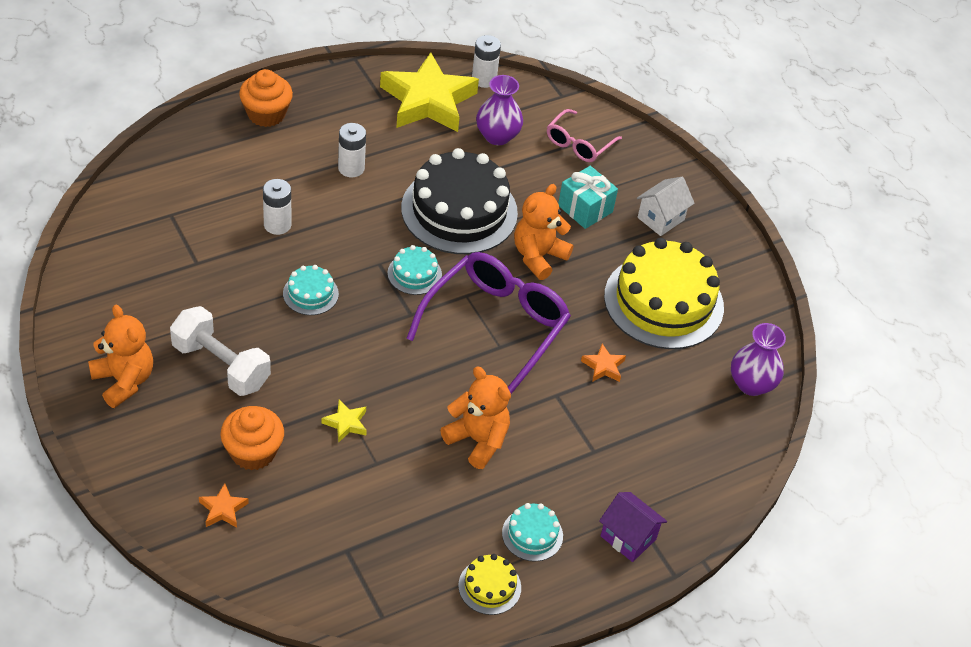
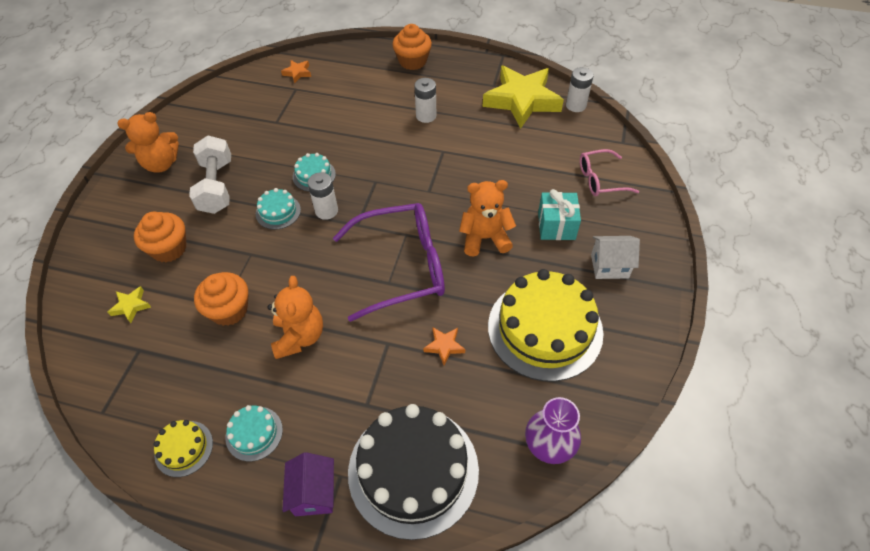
camera: 50 degrees right, 5 degrees up
orange teddy bear [88,305,153,408] -> orange teddy bear turned 60 degrees clockwise [117,112,179,173]
orange star [199,483,249,528] -> orange star moved to [281,60,311,83]
white battery [263,179,292,235] -> white battery moved to [308,172,338,220]
yellow star [321,400,367,443] -> yellow star moved to [108,286,151,323]
turquoise cake [388,245,442,295] -> turquoise cake moved to [256,188,301,230]
black cake [401,148,518,254] -> black cake moved to [348,404,479,540]
purple vase [476,75,523,145] -> none
none -> orange cupcake [194,272,248,326]

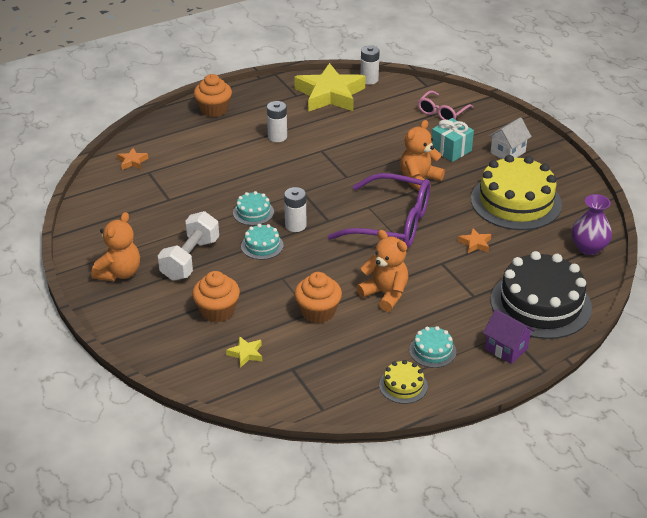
camera: 45 degrees left, 15 degrees down
white dumbbell [189,136,231,214] -> white dumbbell turned 75 degrees clockwise [158,211,219,281]
purple glasses [333,203,445,322] -> purple glasses turned 75 degrees clockwise [328,173,430,248]

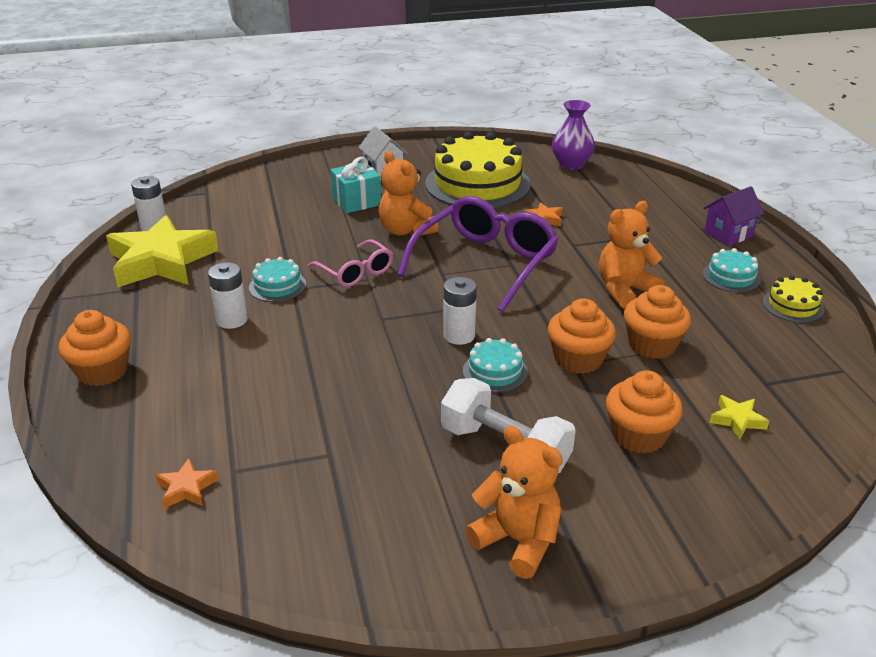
camera: 75 degrees left, 5 degrees down
turquoise cake [233,191,274,226] -> turquoise cake moved to [249,257,306,302]
pink glasses [418,91,473,120] -> pink glasses moved to [308,240,393,287]
black cake [491,251,592,339] -> none
none -> orange cupcake [548,298,616,374]

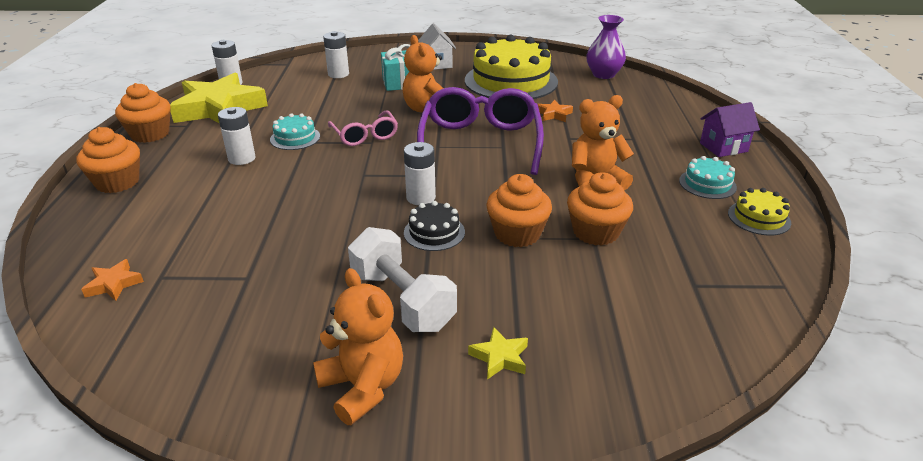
camera: 15 degrees right, 0 degrees up
purple glasses [397,196,559,312] -> purple glasses turned 45 degrees counterclockwise [417,87,544,175]
turquoise cake [463,338,528,393] -> black cake [404,201,465,251]
orange cupcake [606,370,683,454] -> orange cupcake moved to [115,83,171,143]
yellow star [710,395,769,439] -> yellow star moved to [468,327,528,380]
none -> white battery [323,31,349,78]

